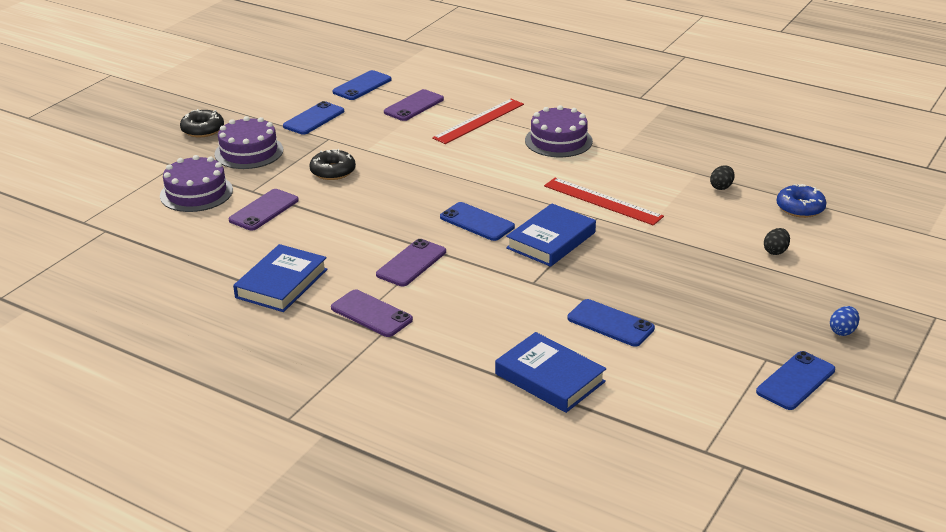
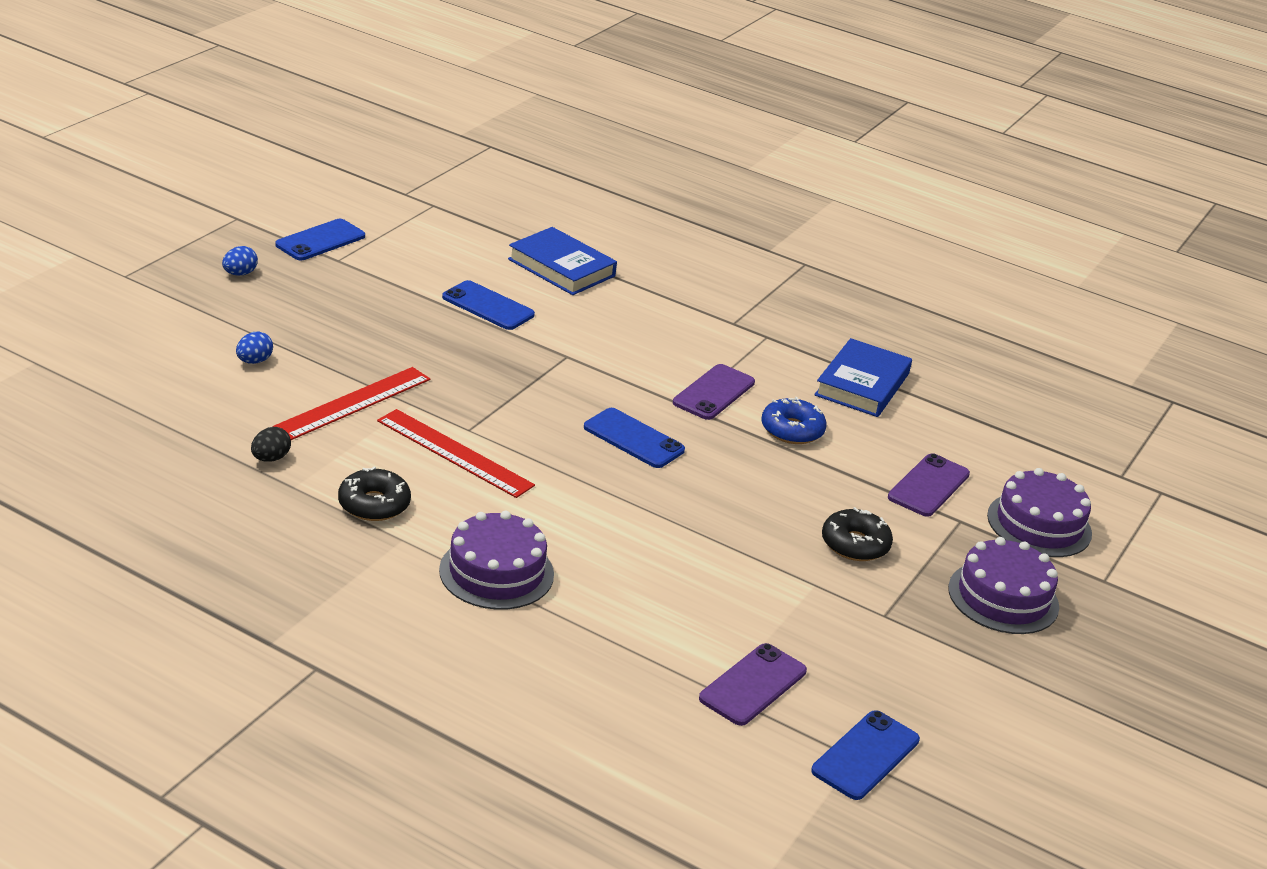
camera: 175 degrees right, 0 degrees up
black donut [180,109,224,137] -> black donut moved to [338,467,411,521]
blue phone [283,101,344,135] -> none
purple phone [331,289,413,337] -> none
red ruler [432,99,524,144] -> red ruler moved to [273,367,430,440]
blue book [506,203,596,267] -> none
black egg [764,228,790,255] -> blue egg [236,332,273,364]
blue donut [776,184,827,218] -> blue donut moved to [762,397,826,444]

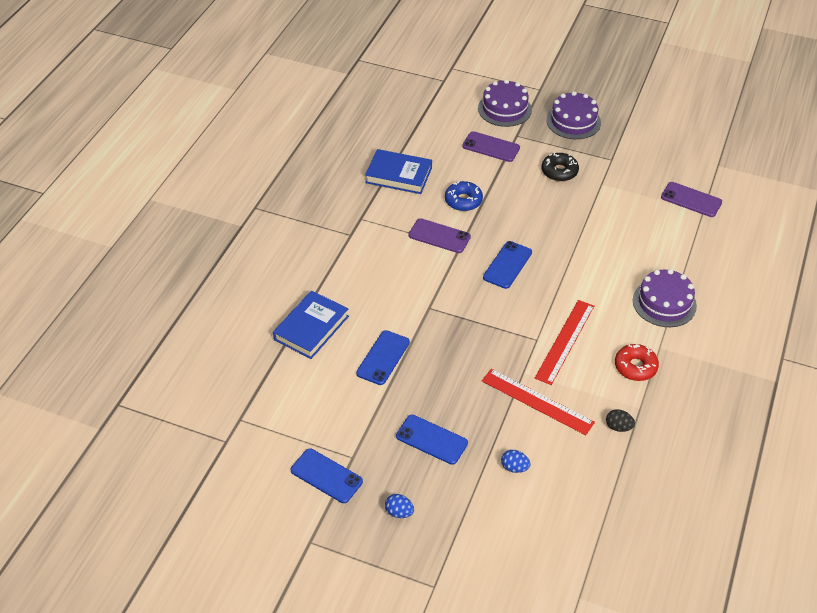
camera: 95 degrees left, 15 degrees up
black donut [338,467,411,521] -> red donut [615,344,659,381]
blue phone [811,710,920,800] -> blue phone moved to [396,415,468,465]

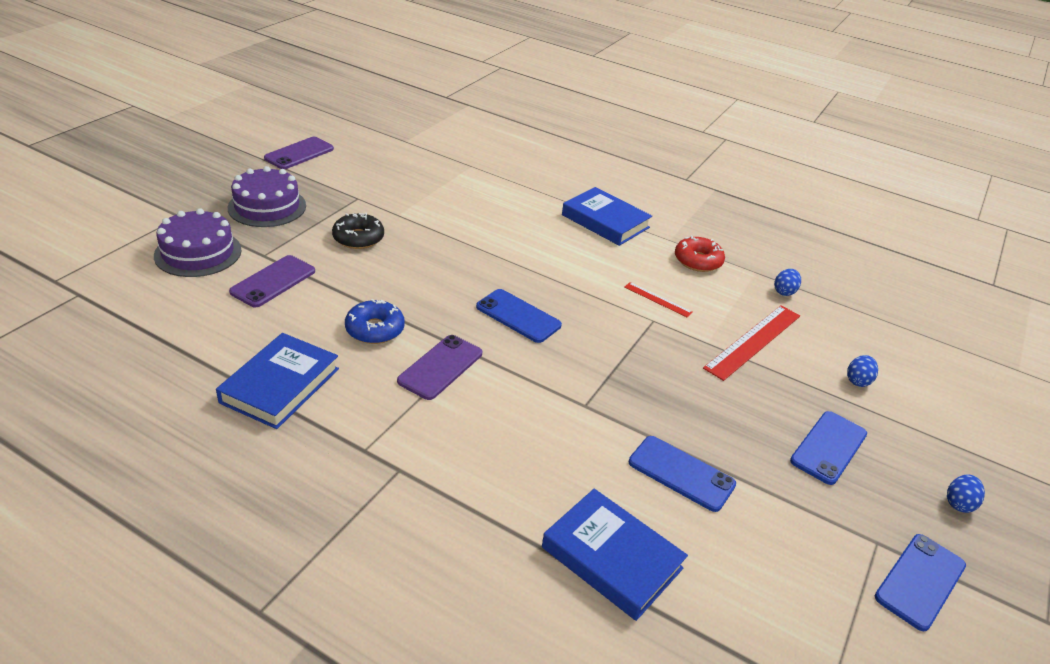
camera: 85 degrees left, 10 degrees down
red ruler [535,300,594,385] -> red ruler [624,282,693,318], size x0.51
black egg [606,409,635,432] -> blue egg [774,269,801,296]
purple cake [633,269,697,327] -> blue book [562,187,652,246]
purple phone [661,182,722,217] -> purple phone moved to [264,137,334,169]

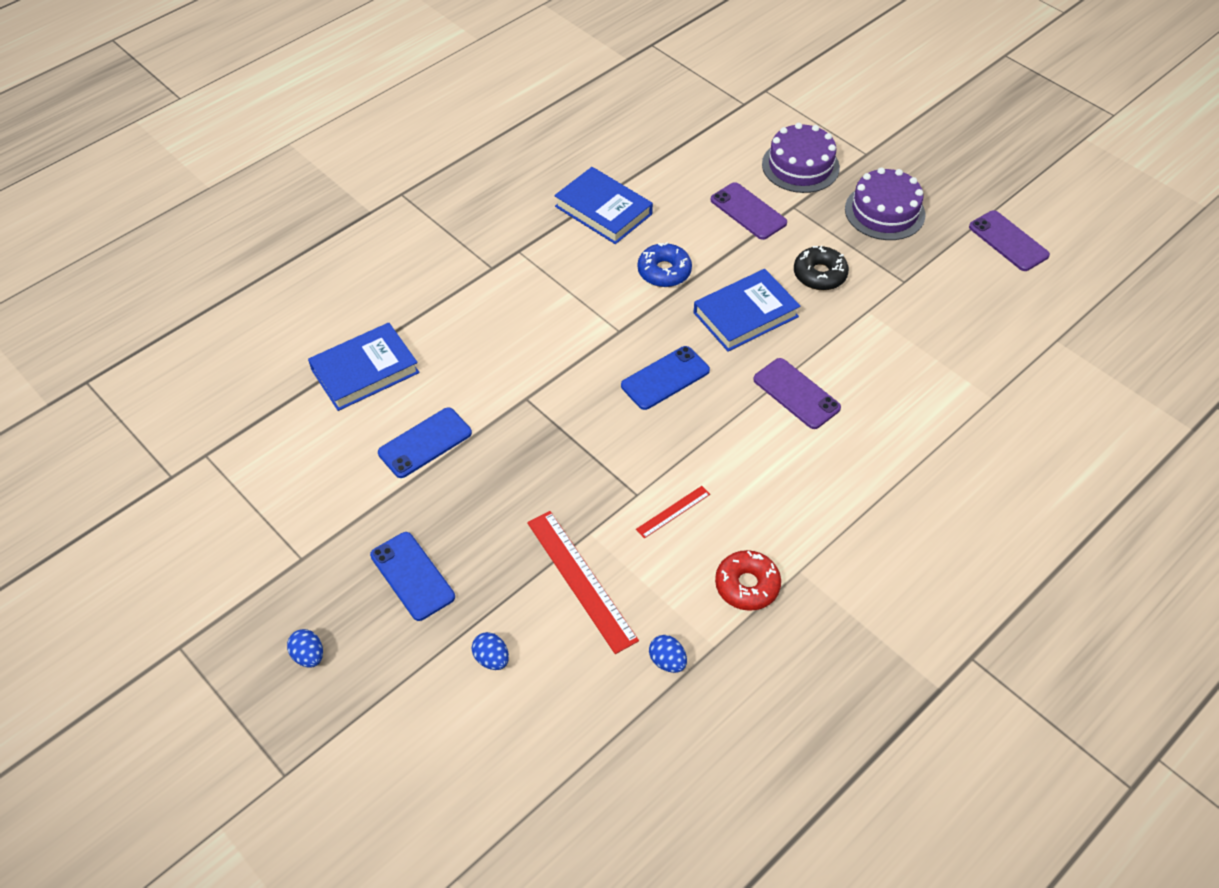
camera: 110 degrees right, 15 degrees up
purple phone [397,335,482,400] -> purple phone moved to [753,358,841,429]
blue book [562,187,652,246] -> blue book moved to [693,269,801,352]
blue phone [875,534,966,631] -> none

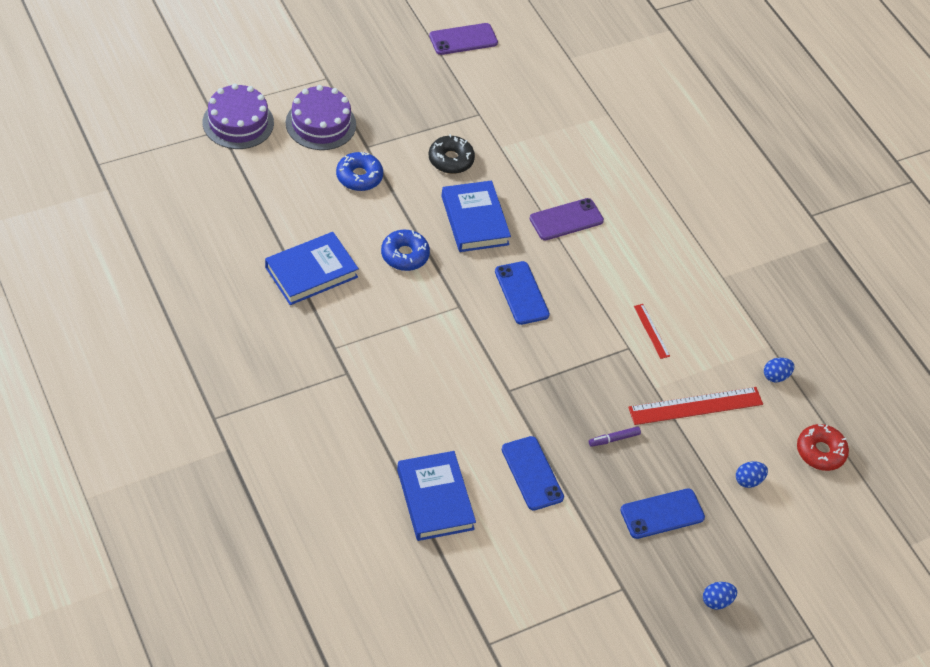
camera: 80 degrees left, 0 degrees up
purple phone [711,182,787,240] -> blue donut [336,152,383,191]
red donut [715,550,781,611] -> red donut moved to [797,424,849,471]
purple cake [845,167,926,240] -> purple cake moved to [203,84,274,149]
none -> purple marker [589,426,641,447]

